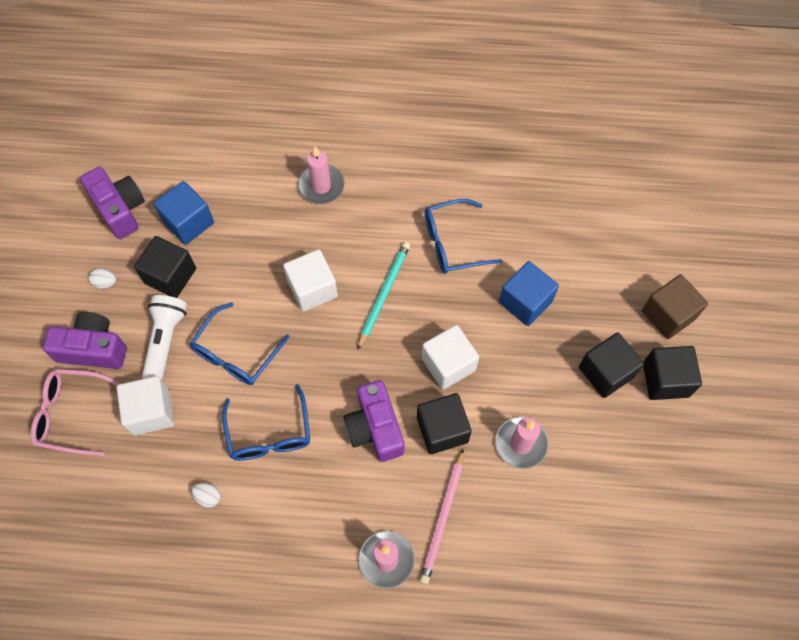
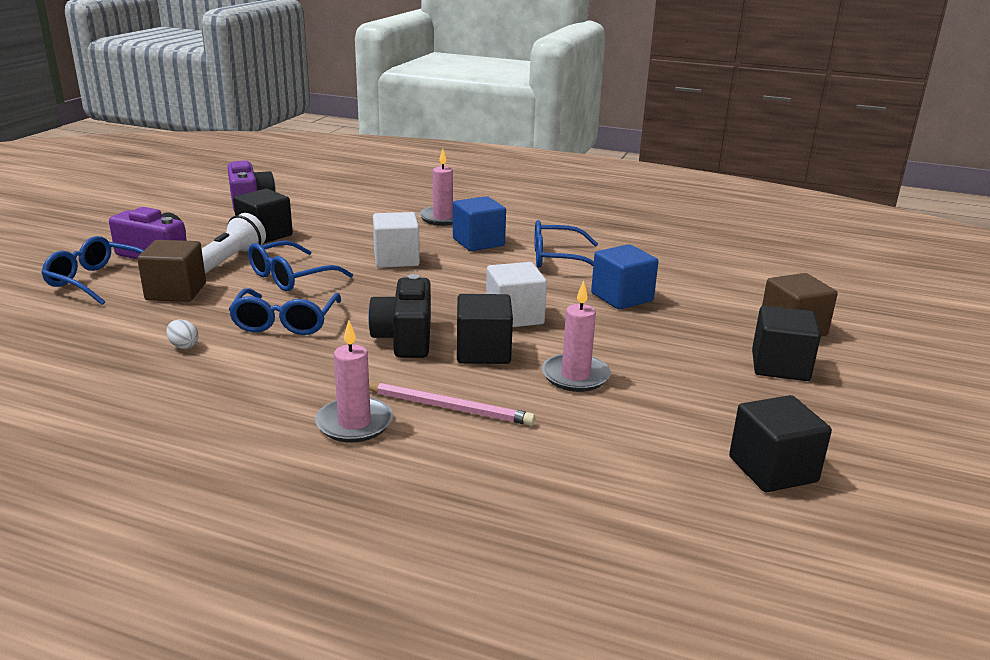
camera: 15 degrees right, 40 degrees down
pink glasses [31,369,122,456] -> blue glasses [41,236,144,305]
white egg [89,268,116,289] -> none
white cube [117,376,174,435] -> brown cube [137,240,206,302]
blue cube [154,181,214,245] -> blue cube moved to [453,196,506,251]
purple camera [344,380,404,462] -> black camera [368,274,431,358]
turquoise pencil [357,242,410,350] -> none
pink pencil [420,449,464,584] -> pink pencil turned 105 degrees counterclockwise [369,382,535,426]
black cube [579,333,644,398] -> black cube moved to [729,395,832,492]

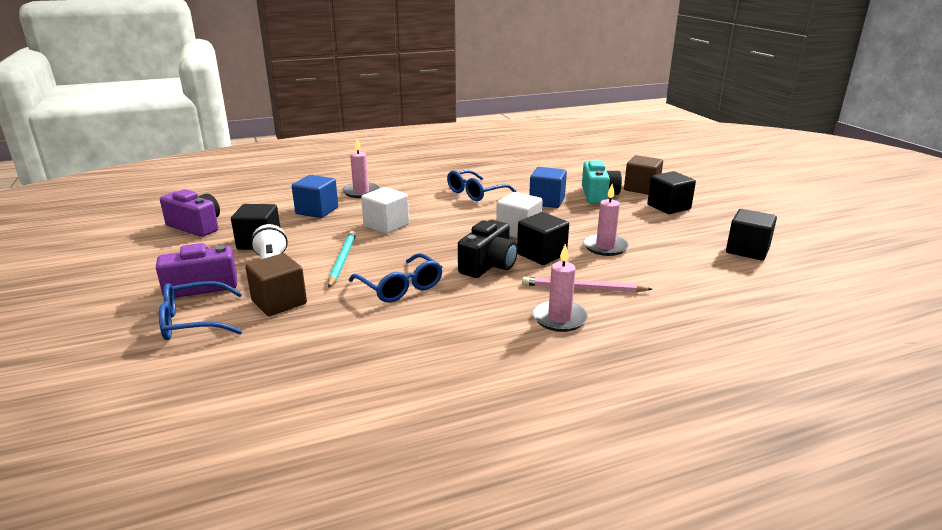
camera: 40 degrees left, 0 degrees up
white egg [166,319,199,349] -> none
blue glasses [248,241,353,291] -> turquoise pencil [328,231,356,288]
black camera [368,274,431,358] -> black camera turned 105 degrees counterclockwise [458,220,518,278]
pink pencil [369,382,535,426] -> pink pencil turned 150 degrees counterclockwise [522,277,652,292]
blue cube [453,196,506,251] -> blue cube moved to [292,175,338,218]
none -> turquoise camera [582,160,622,204]

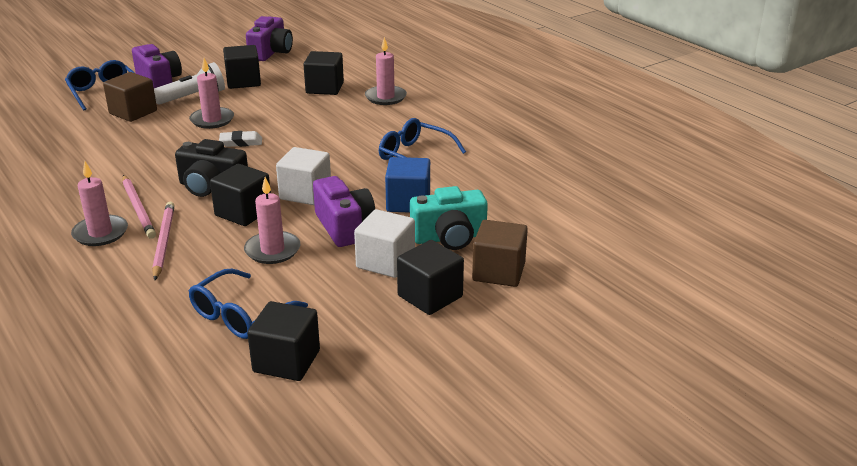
camera: 75 degrees right, 5 degrees up
blue cube [292,175,338,218] -> black cube [304,51,344,95]
turquoise pencil [328,231,356,288] -> pink candle [189,58,234,129]
blue glasses [349,253,443,303] -> blue glasses moved to [189,269,308,339]
white cube [361,187,409,234] -> white cube moved to [354,209,415,278]
none -> pink pencil [123,175,156,239]
none -> white eraser [219,131,262,147]
none -> purple camera [313,176,375,247]

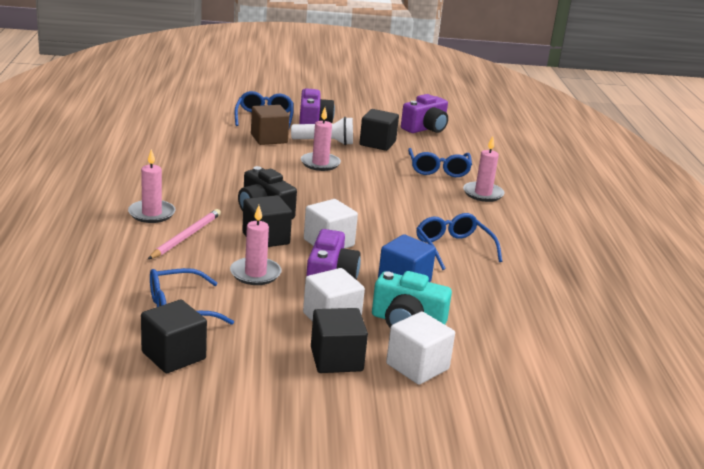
camera: 30 degrees right, 5 degrees down
pink pencil [123,175,156,239] -> none
white eraser [219,131,262,147] -> none
black cube [304,51,344,95] -> blue glasses [408,148,472,177]
brown cube [472,220,528,287] -> white cube [386,312,455,385]

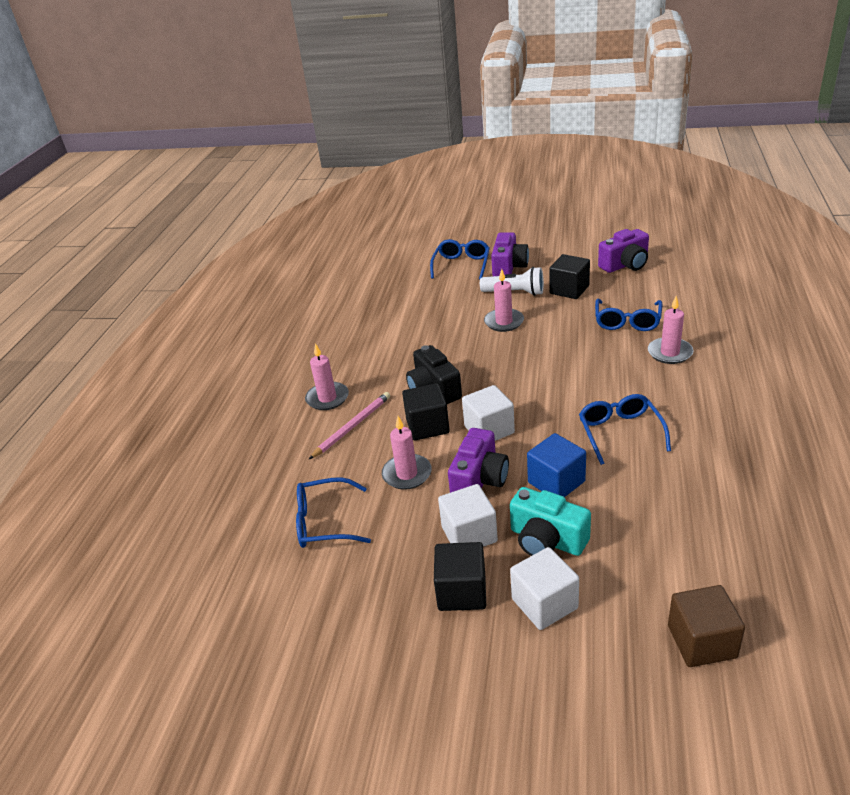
camera: 20 degrees right, 10 degrees up
black cube [141,300,207,373] -> none
brown cube [251,105,289,145] -> brown cube moved to [668,585,745,667]

